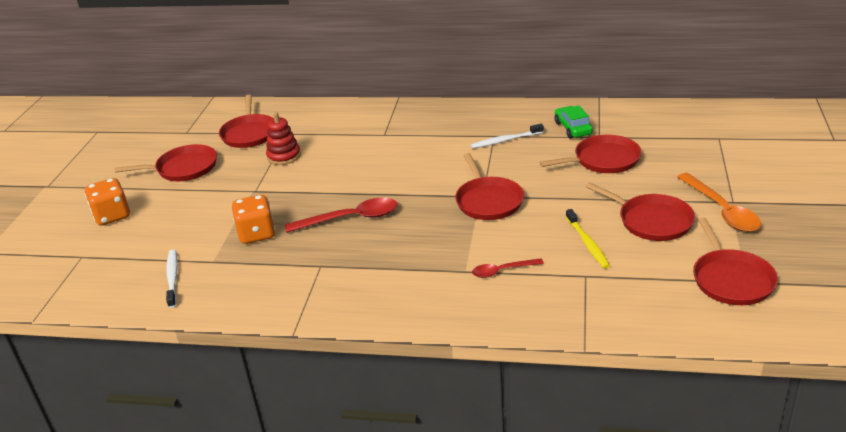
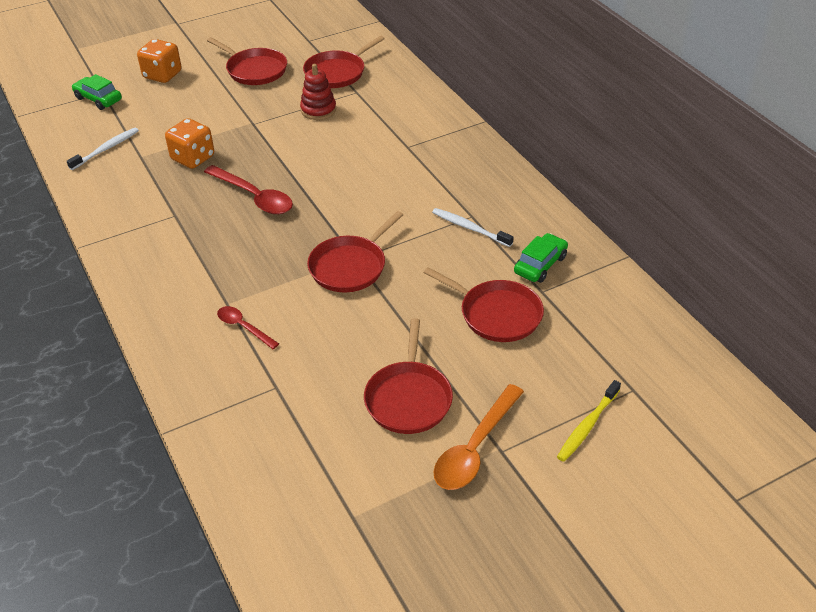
camera: 50 degrees right, 10 degrees up
yellow toothbrush [566,209,610,269] -> yellow toothbrush moved to [557,380,621,462]
red pan [693,217,778,305] -> none
none -> green car [72,74,122,110]

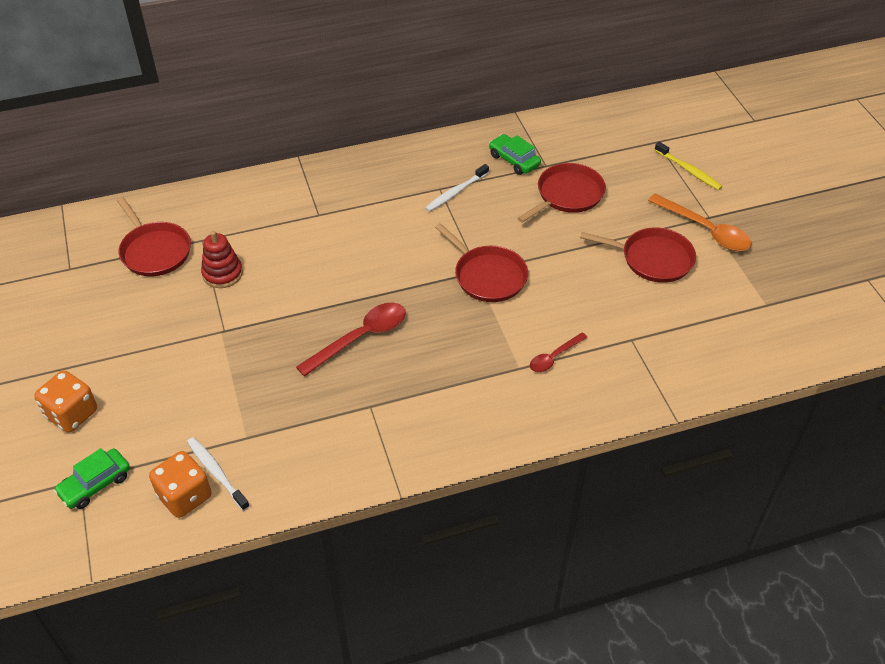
camera: 80 degrees left, 5 degrees up
orange dice [165,118,214,169] -> orange dice moved to [149,451,212,518]
red pan [207,37,287,85] -> none

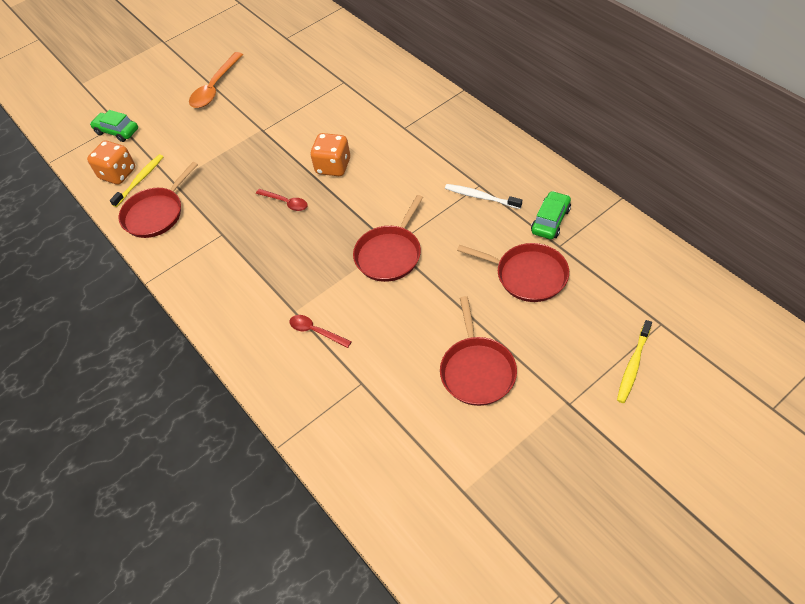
camera: 75 degrees right, 5 degrees up
orange dice [34,370,97,432] -> orange dice moved to [310,133,350,176]
red pan [117,197,191,276] -> red pan moved to [119,162,198,238]
white toothbrush [187,437,250,511] -> yellow toothbrush [110,154,163,207]
red stacking toy [201,231,243,288] -> none
red spoon [296,303,406,377] -> red spoon [256,189,308,211], size x0.58
orange spoon [648,194,752,251] -> orange spoon moved to [189,52,243,108]

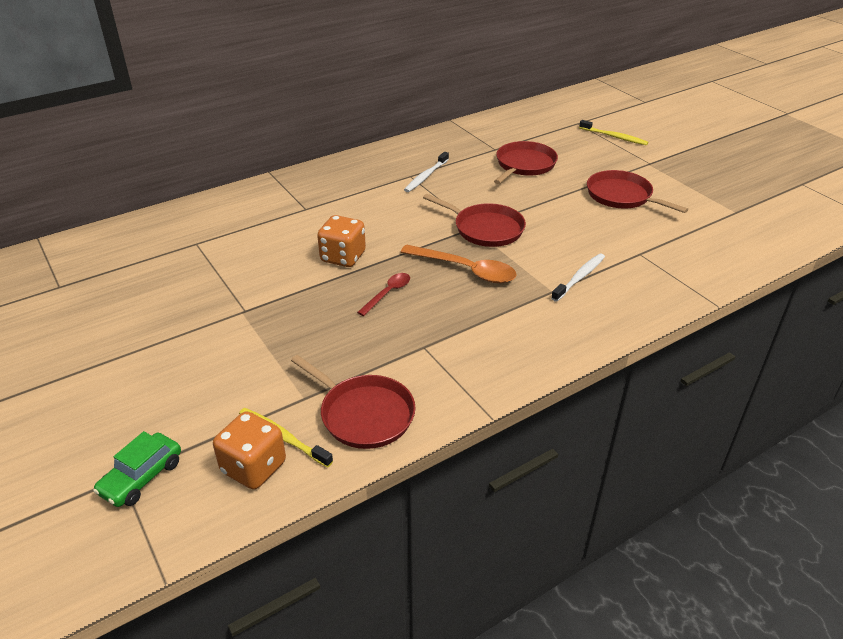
camera: 90 degrees left, 15 degrees down
orange spoon [189,52,243,108] -> orange spoon moved to [401,244,517,283]
red spoon [290,315,352,348] -> white toothbrush [551,253,605,302]
red pan [440,296,517,406] -> red pan turned 135 degrees counterclockwise [587,170,688,213]
green car [531,191,571,239] -> none

